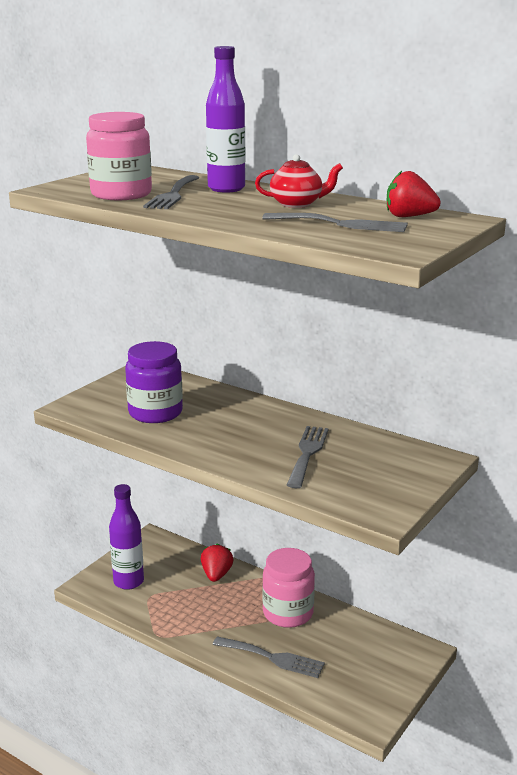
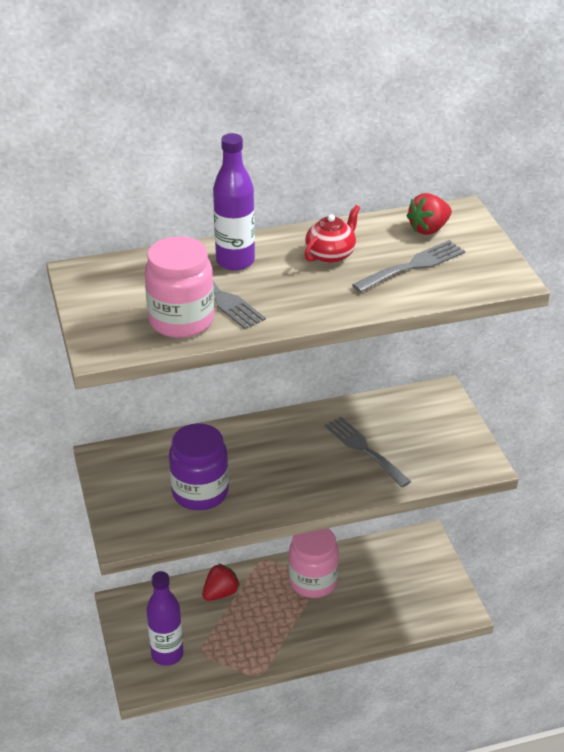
camera: 50 degrees left, 15 degrees up
red strawberry [201,544,234,582] -> red strawberry turned 90 degrees clockwise [202,563,240,601]
grey fork [213,636,325,678] -> none

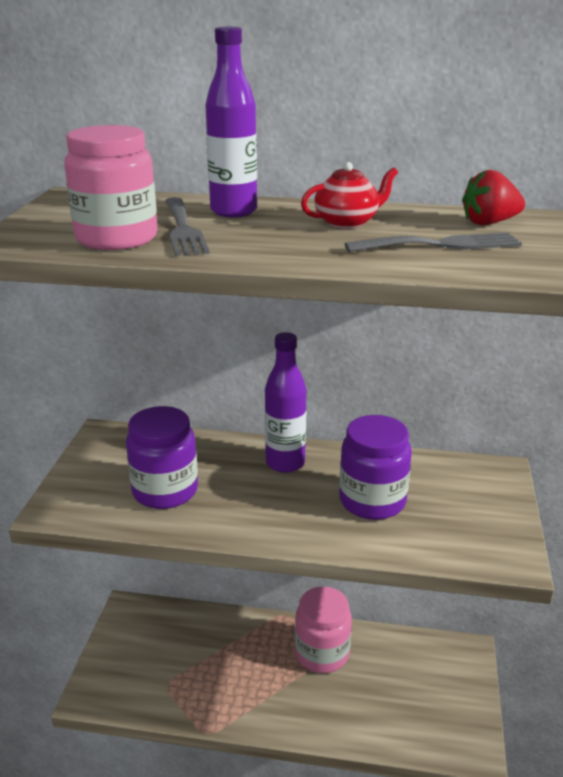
camera: 25 degrees right, 10 degrees down
purple bottle [146,571,184,666] -> purple bottle moved to [265,332,307,473]
red strawberry [202,563,240,601] -> none
grey fork [324,417,411,488] -> purple jar [339,415,412,520]

